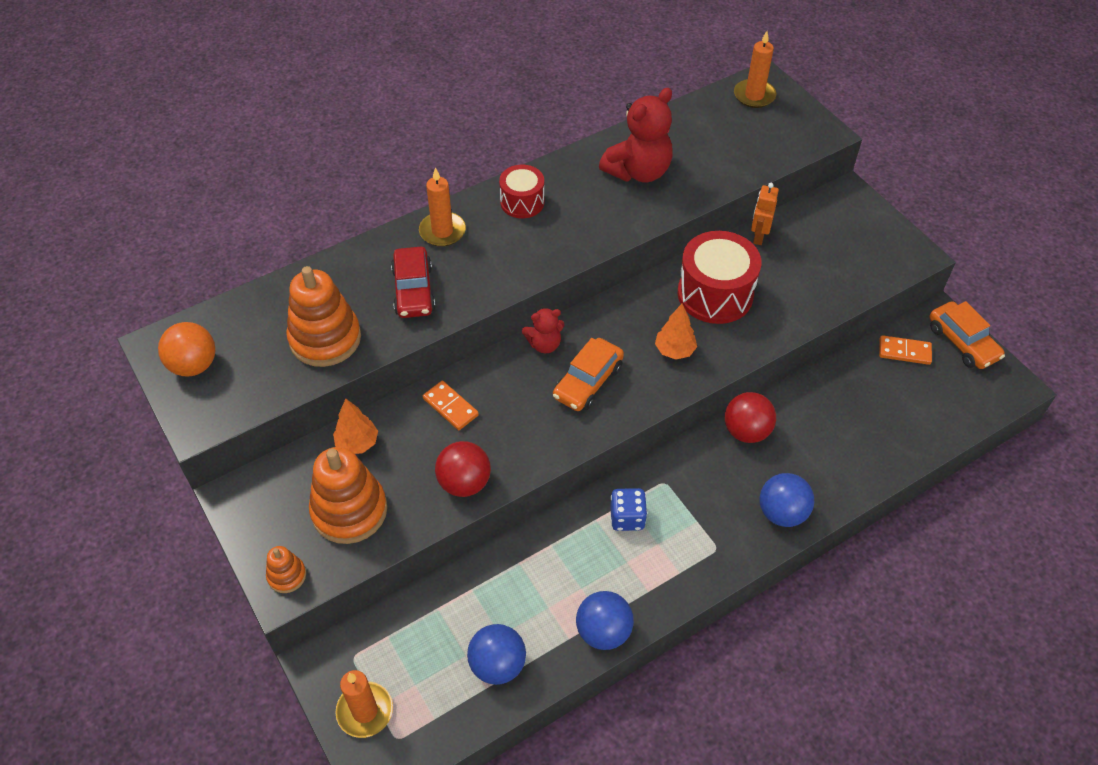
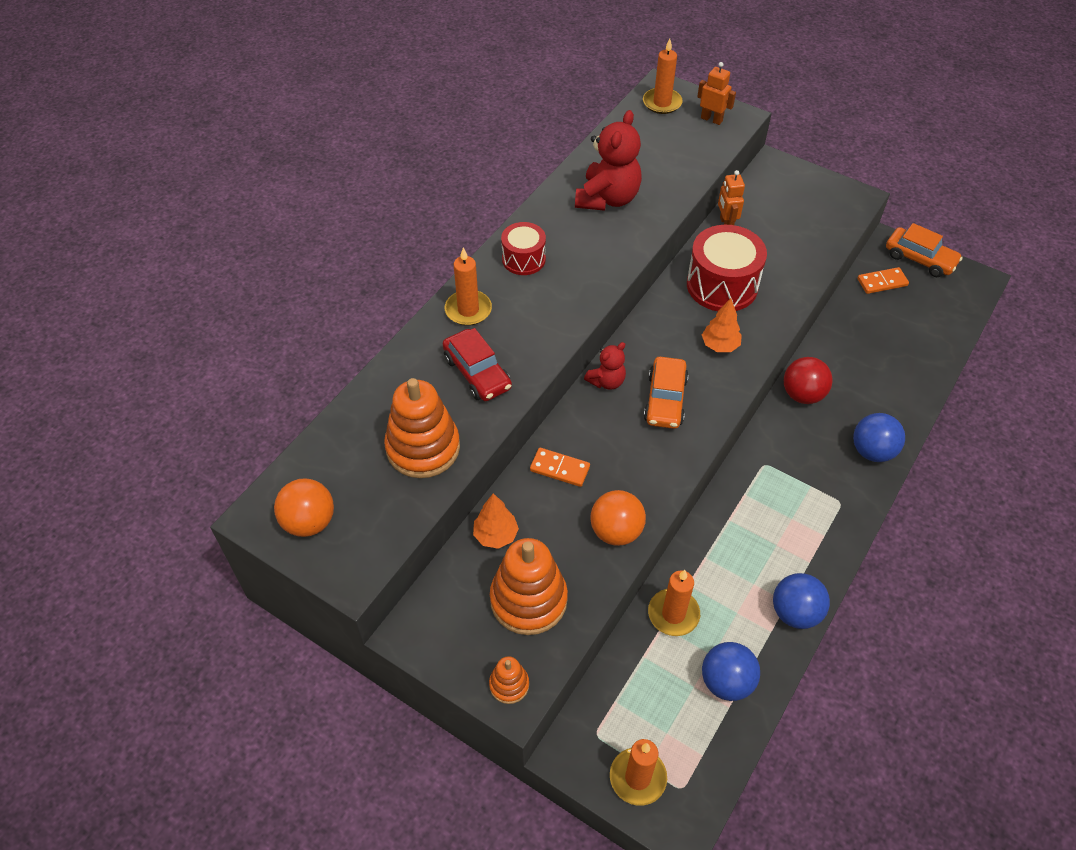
camera: 25 degrees left, 0 degrees up
red ball [435,441,491,497] -> orange ball [590,490,646,546]
blue dice [610,488,647,531] -> none
none -> orange candle [648,570,700,636]
none -> orange robot [697,62,736,125]

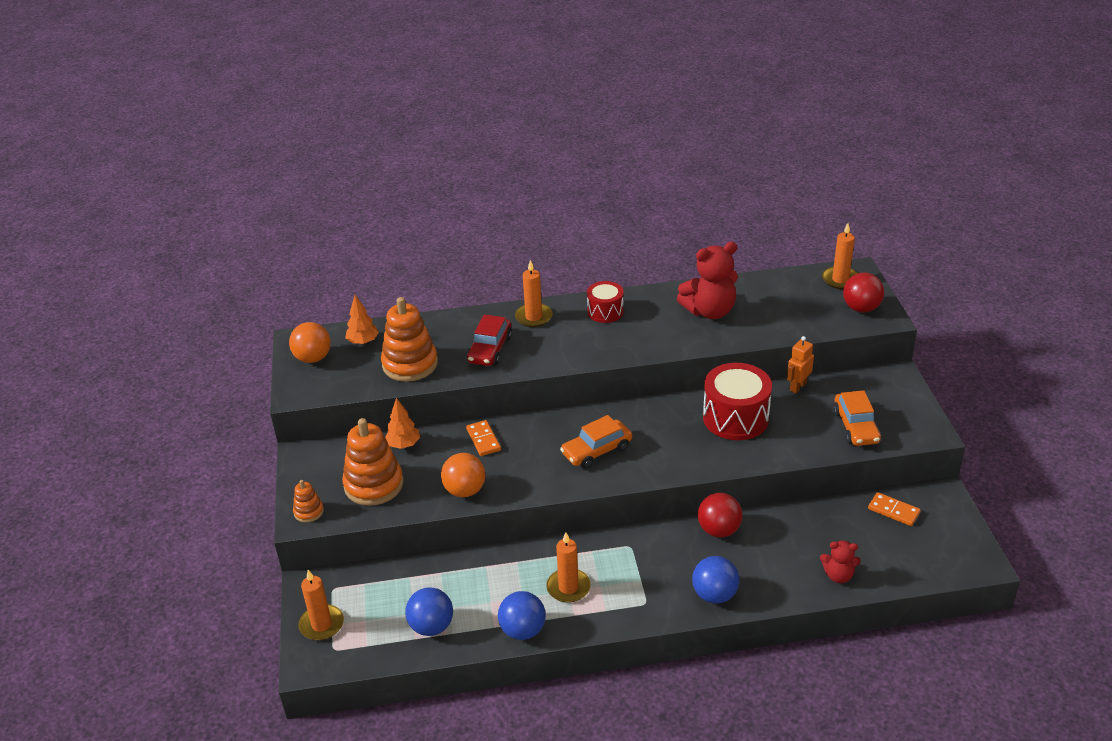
camera: 50 degrees right, 15 degrees down
red teddy bear [584,342,626,390] -> red teddy bear moved to [820,540,861,583]
orange candle [648,570,700,636] -> orange candle moved to [546,532,591,603]
orange robot [697,62,736,125] -> red ball [843,273,884,313]
orange tree [702,298,742,352] -> orange tree moved to [345,295,379,345]
orange car [886,223,963,277] -> orange car moved to [833,390,881,446]

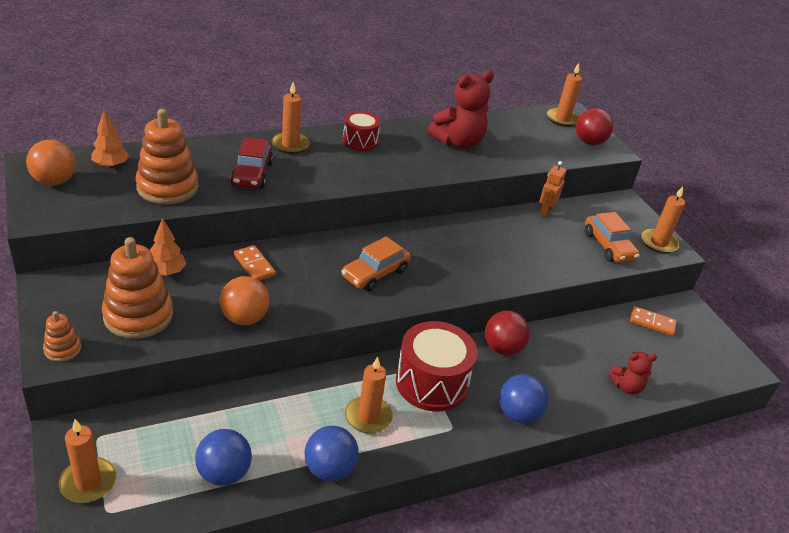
camera: 20 degrees left, 0 degrees up
red drum [703,363,772,440] -> red drum moved to [396,321,477,412]
none -> orange candle [641,186,685,253]

